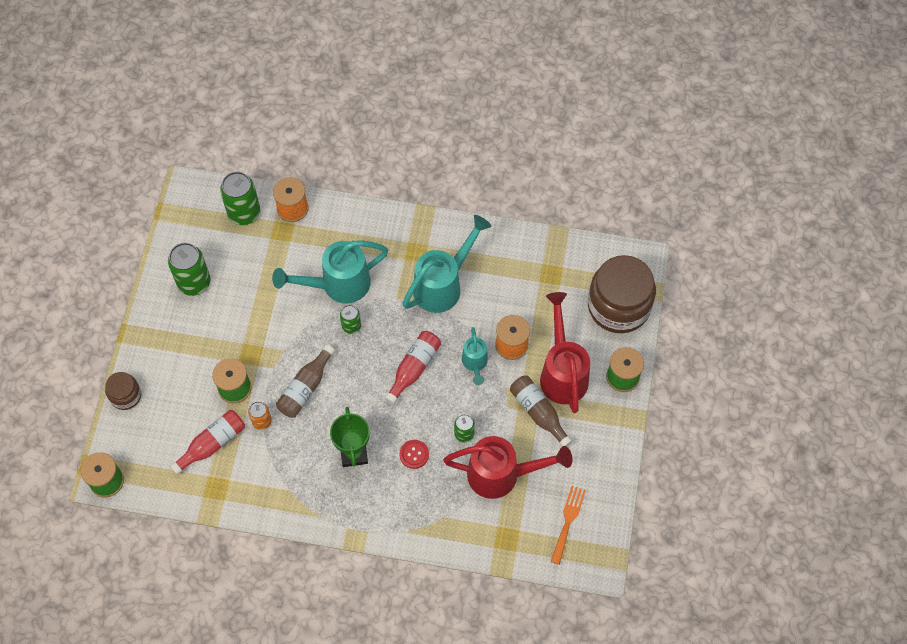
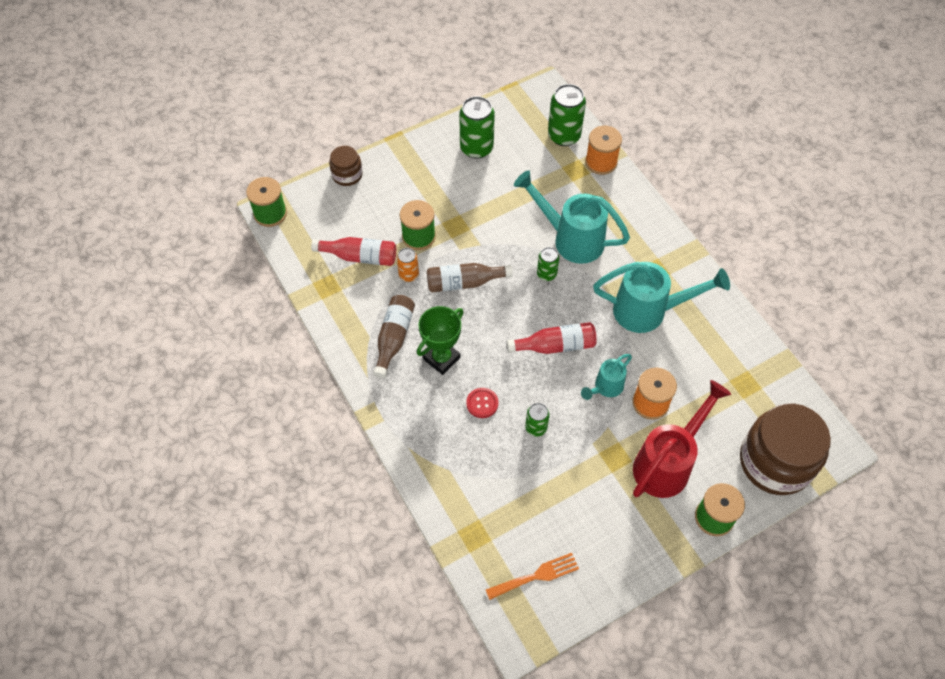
camera: 50 degrees right, 5 degrees down
red watering can [443,436,572,499] -> none
brown bottle [510,375,573,447] -> brown bottle moved to [373,295,415,378]

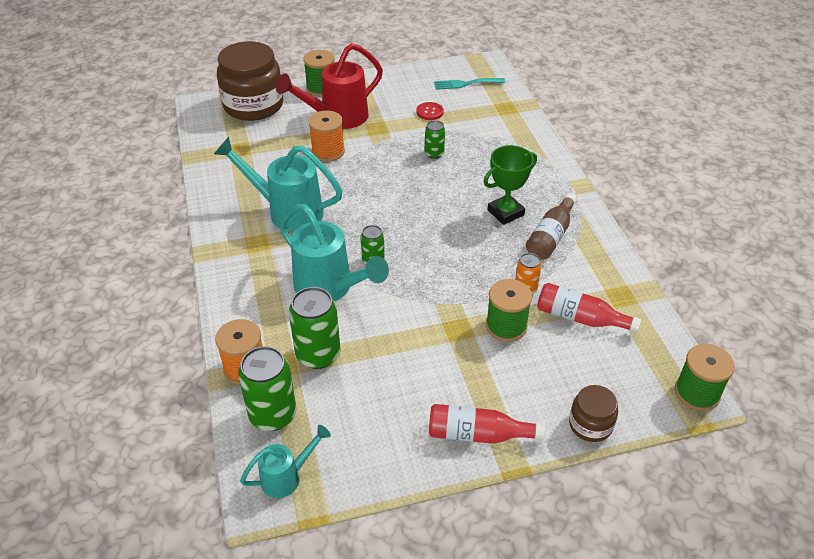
camera: 165 degrees left, 15 degrees down
brown bottle [427,263,513,292] -> none
green can [459,96,495,159] -> green can moved to [289,287,341,369]
red button [466,388,498,418] -> red button moved to [416,102,444,120]
orange fork [486,553,579,600] -> turquoise fork [434,78,506,90]
red bottle [507,322,597,354] -> red bottle moved to [429,404,545,444]
turquoise watering can [581,354,632,400] -> turquoise watering can moved to [240,425,331,498]

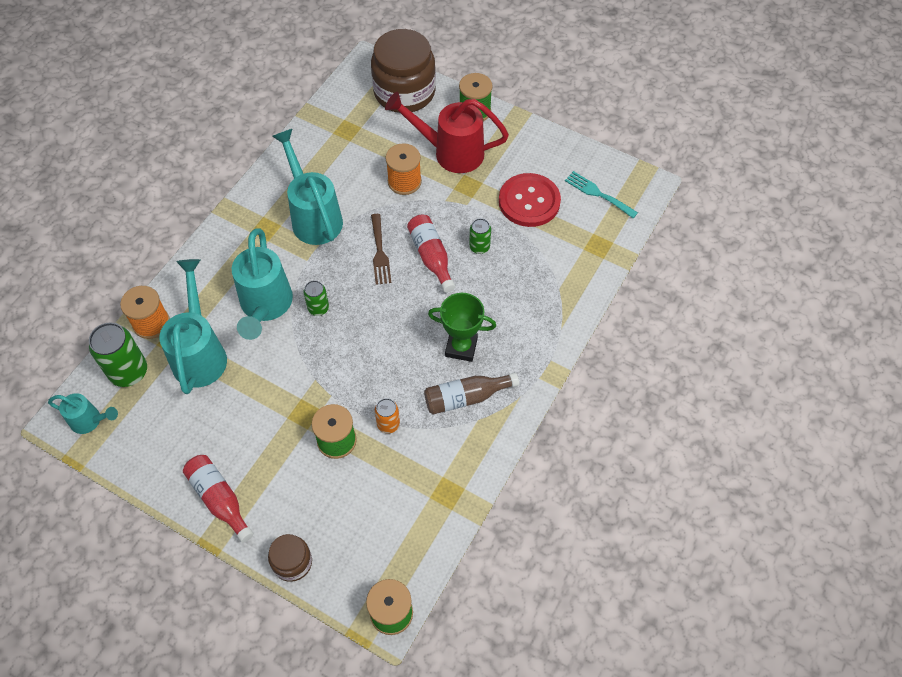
camera: 45 degrees right, 15 degrees up
green can [289,287,341,369] -> turquoise watering can [160,259,227,394]
red button [416,102,444,120] -> red button [499,173,561,227], size x2.08
red bottle [537,283,642,333] -> red bottle moved to [407,215,455,293]
none -> brown fork [371,214,391,285]

